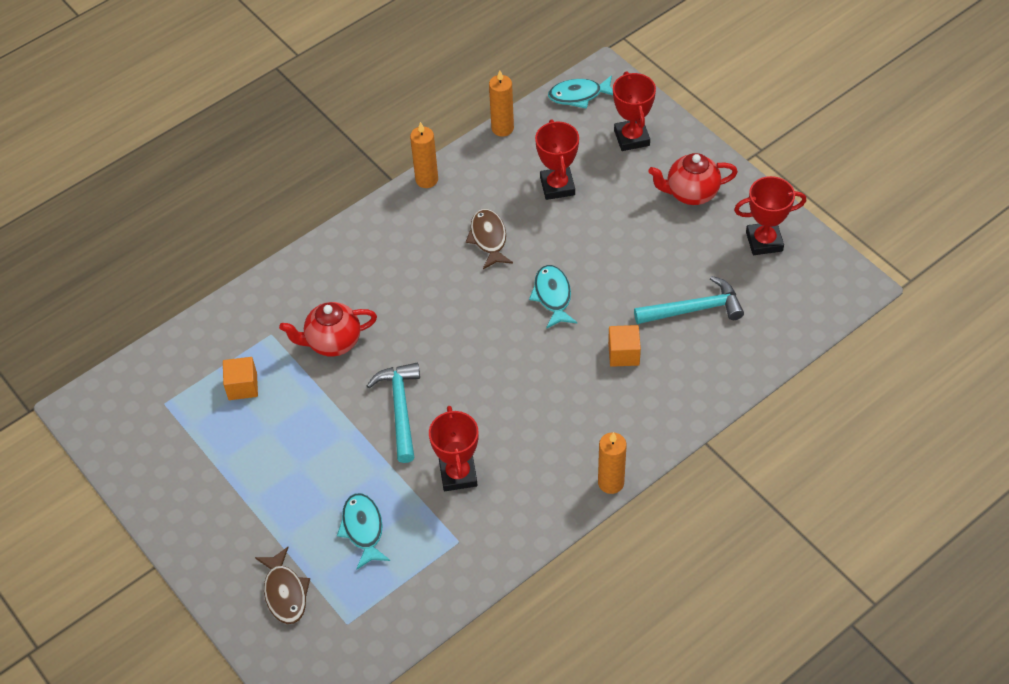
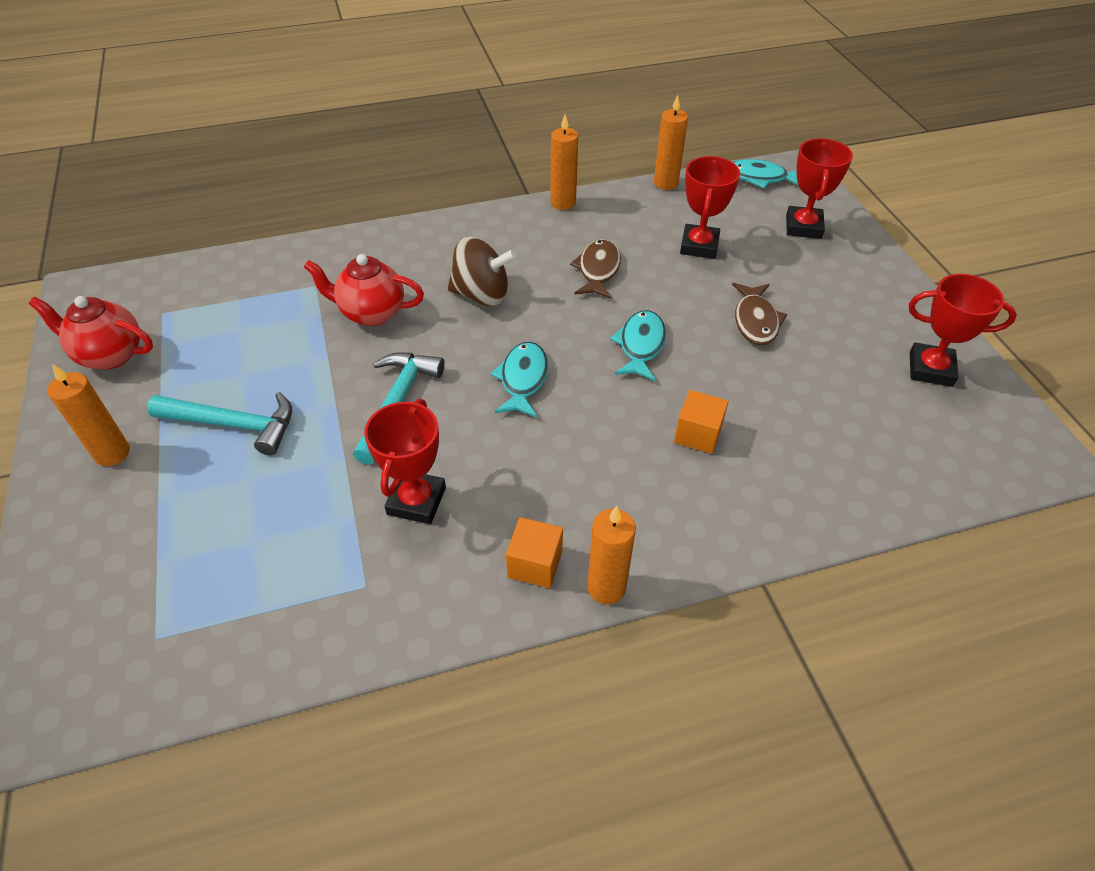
camera: 20 degrees right, 5 degrees down
orange cube [223,357,258,400] -> orange cube moved to [506,517,563,588]
brown fish [255,547,310,624] -> brown fish moved to [732,283,787,345]
turquoise fish [337,493,390,570] -> turquoise fish moved to [490,342,548,417]
turquoise hammer [634,276,744,324] -> turquoise hammer moved to [147,392,292,456]
red teapot [648,153,738,205] -> red teapot moved to [29,296,153,370]
none -> orange candle [47,364,130,466]
none -> brown spinning top [448,237,517,306]

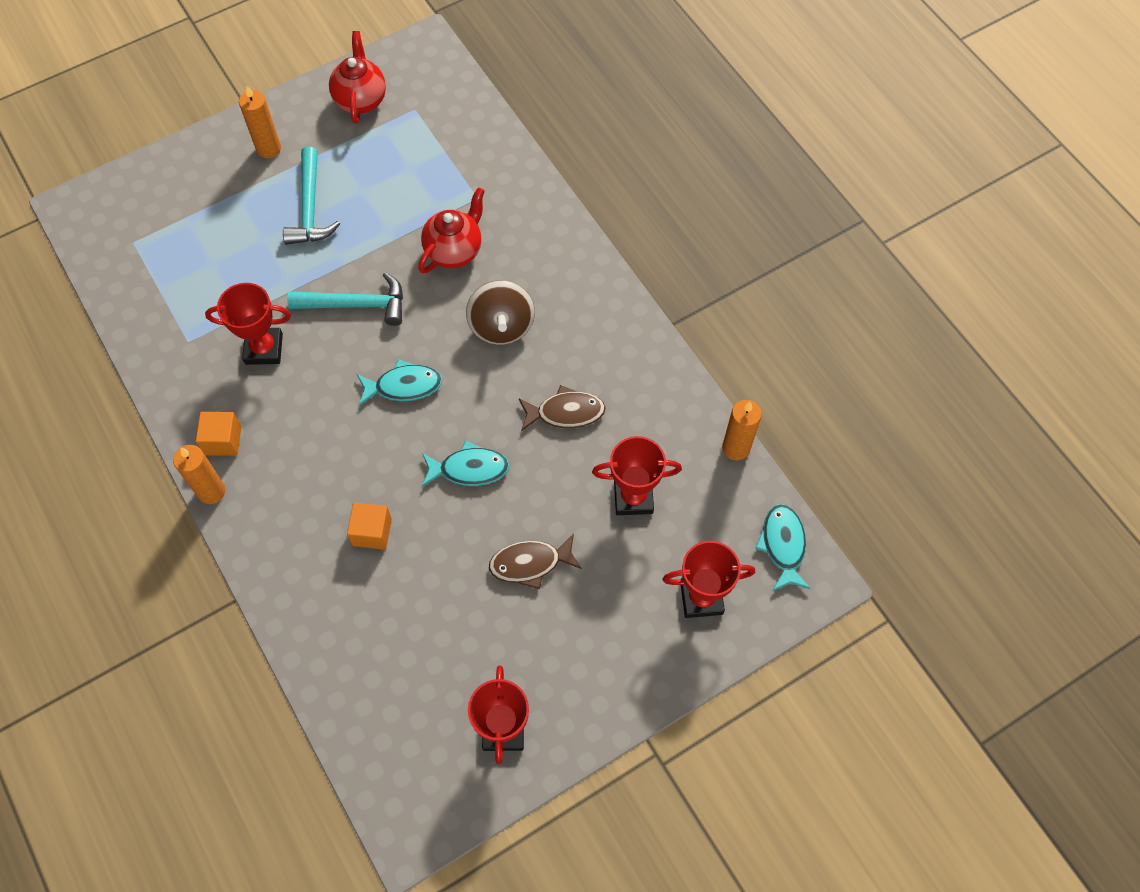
camera: 75 degrees right, 15 degrees up
red teapot [304,254,424,326] -> red teapot turned 45 degrees clockwise [418,187,485,273]
orange candle [550,114,578,210] -> none

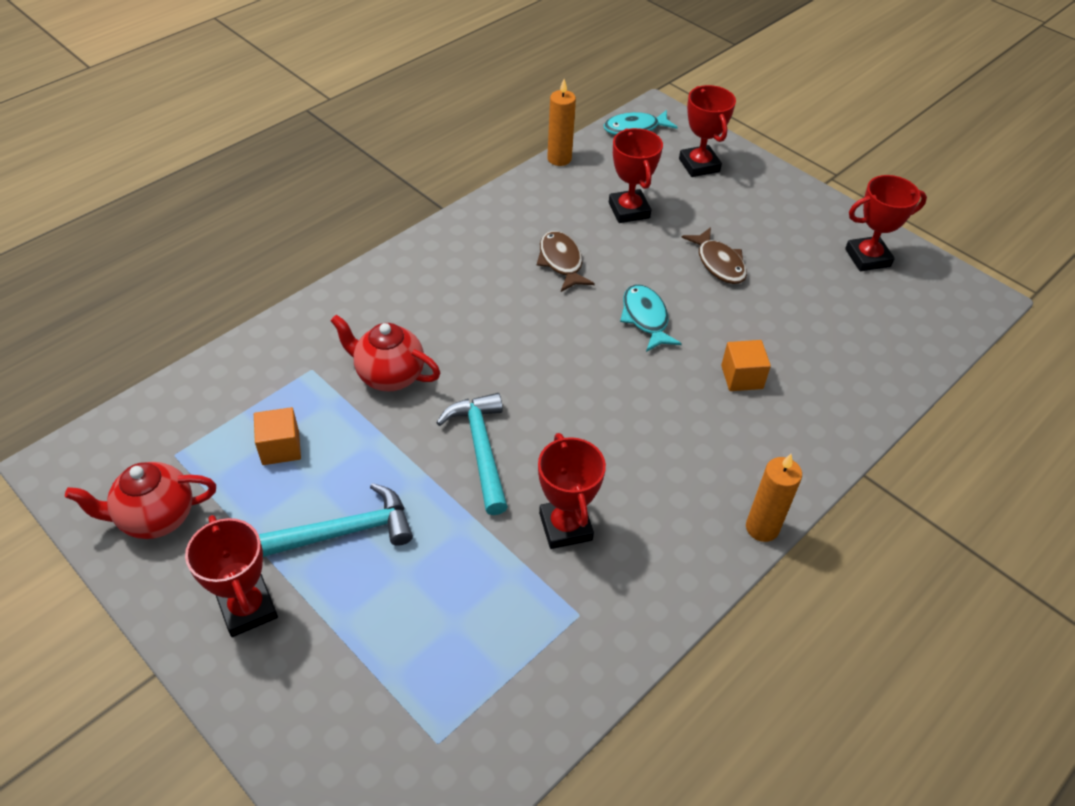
camera: 105 degrees left, 15 degrees down
orange cube [196,412,241,456] -> orange cube moved to [254,407,301,465]
orange candle [239,85,281,158] -> red trophy [185,515,278,637]
turquoise fish [357,359,442,406] -> none
brown spinning top [466,280,535,345] -> none

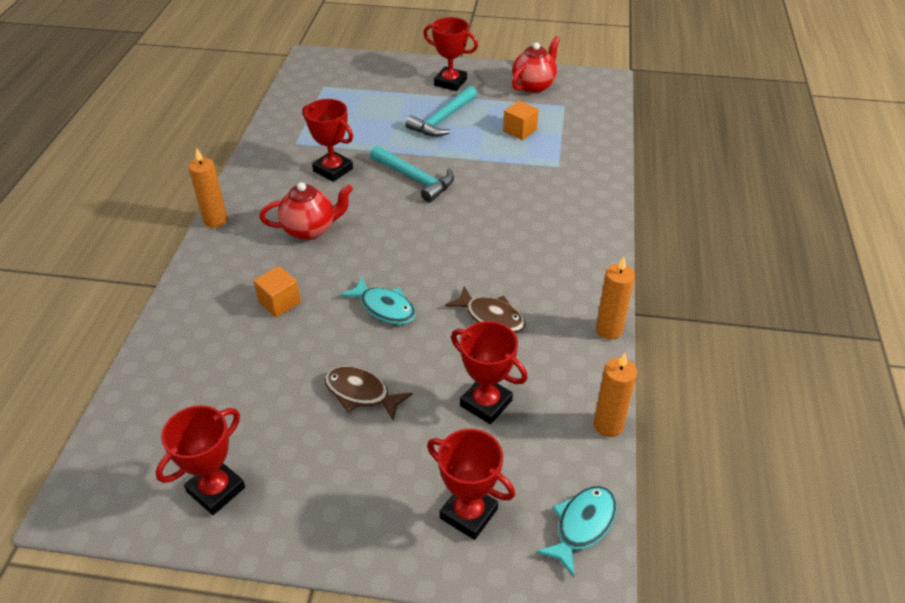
camera: 145 degrees right, 5 degrees down
red teapot [330,315,440,391] -> red teapot moved to [259,182,353,240]
none -> orange candle [596,257,635,340]

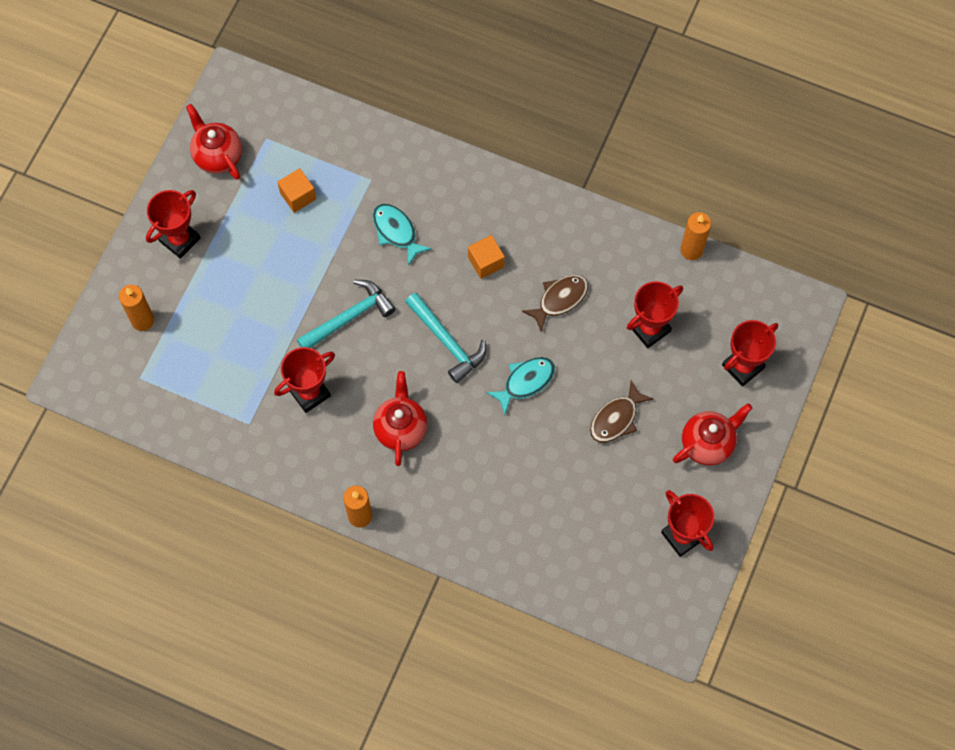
camera: 75 degrees left, 25 degrees up
orange cube [253,266,301,317] -> orange cube moved to [468,235,505,279]
turquoise hammer [405,86,477,137] -> turquoise hammer moved to [405,293,486,383]
turquoise fish [536,486,617,577] -> turquoise fish moved to [373,204,432,266]
orange candle [596,257,635,340] -> orange candle moved to [119,285,154,331]
none -> red teapot [673,403,752,466]

